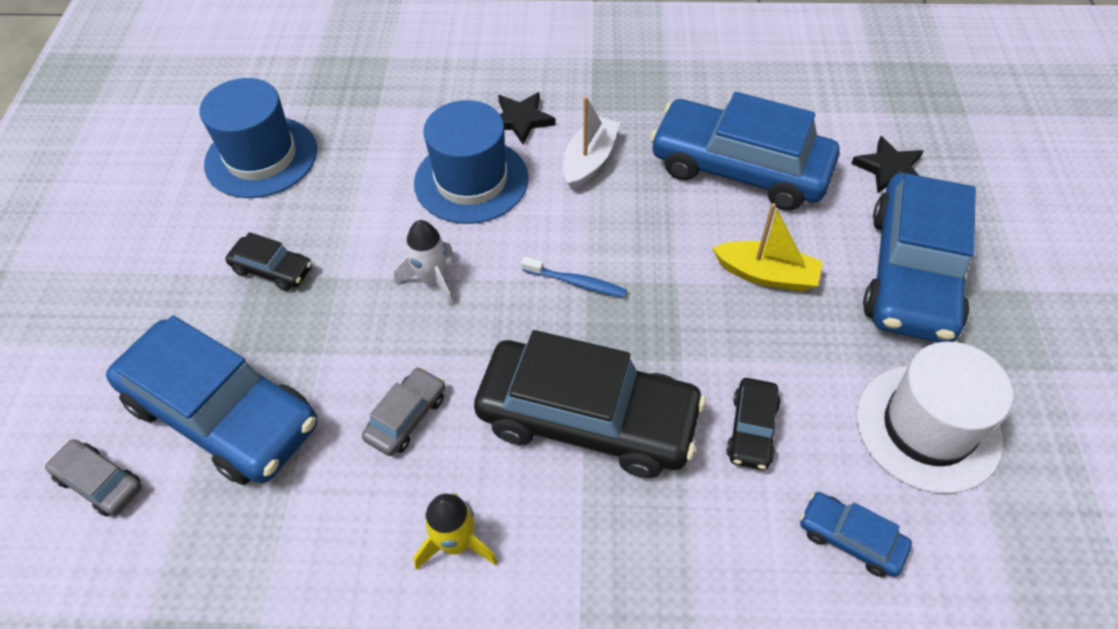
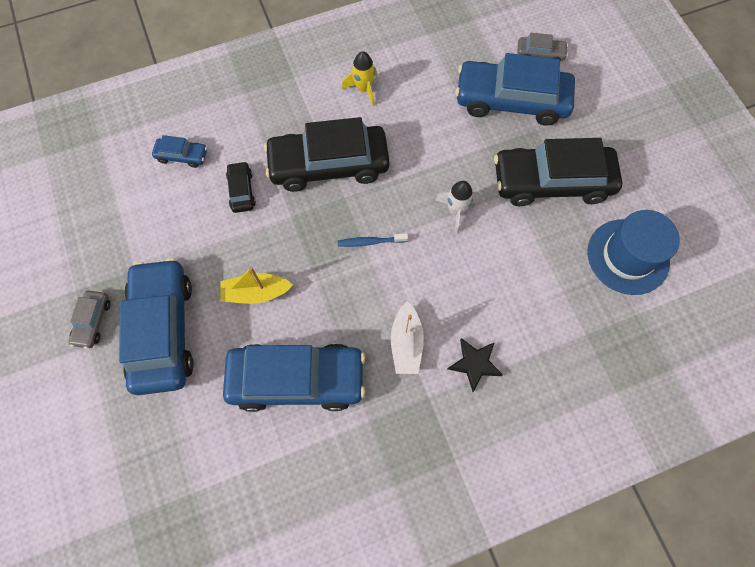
camera: 155 degrees right, 15 degrees up
black car [225,232,312,291] -> black car [494,138,622,206], size x2.26
grey car [362,367,445,456] -> grey car moved to [69,291,110,349]
blue hat [414,100,529,224] -> none
black star [851,136,923,193] -> none
white hat [856,342,1013,494] -> none

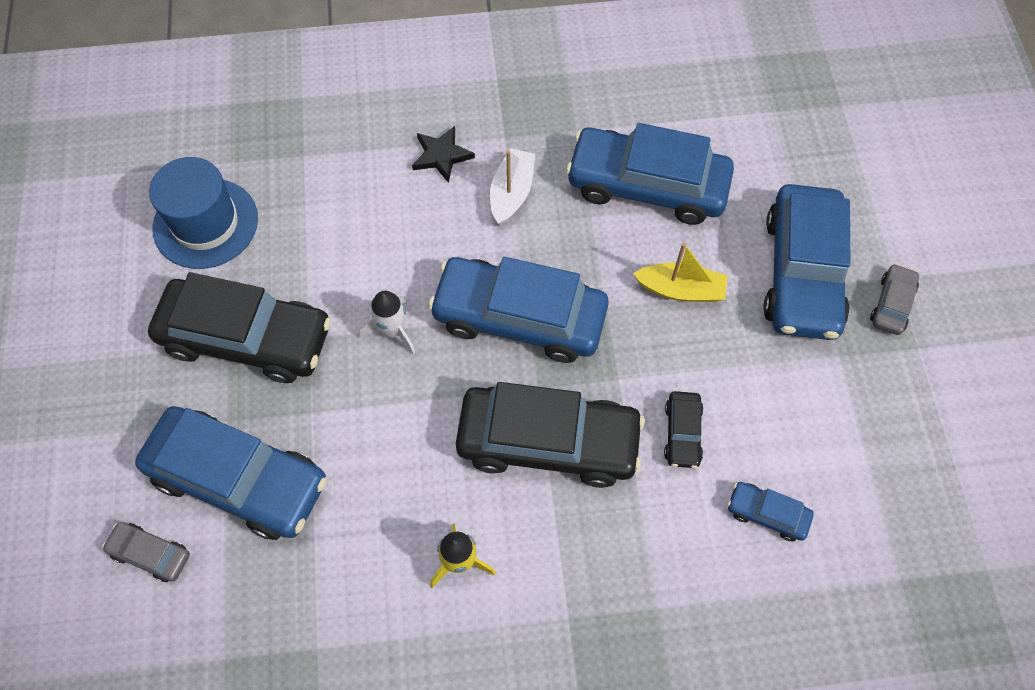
camera: 165 degrees left, 5 degrees down
blue toothbrush [338,233,408,247] -> blue car [428,257,609,363]

